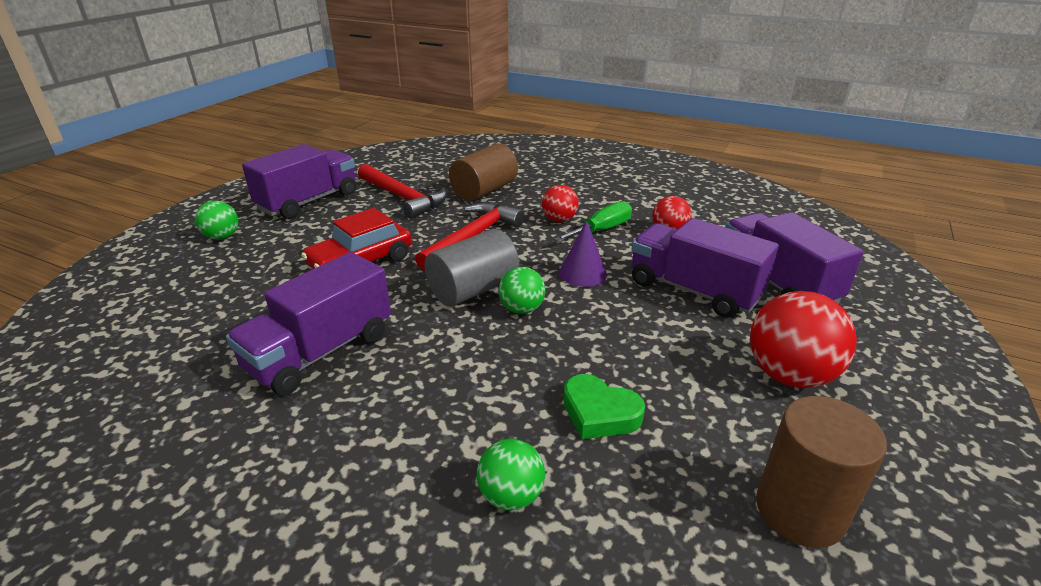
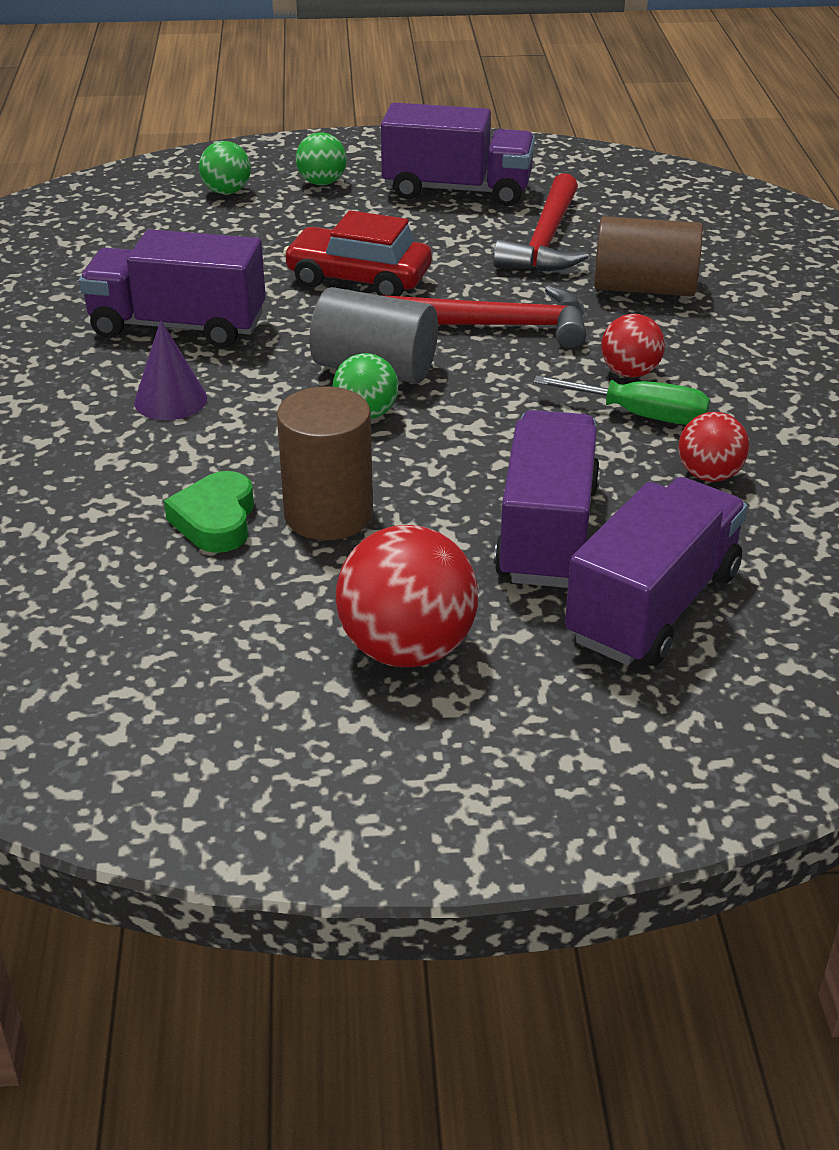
camera: 60 degrees right, 5 degrees up
green ball [477,439,545,511] -> green ball moved to [199,141,251,194]
purple cone [559,220,607,287] -> purple cone moved to [134,320,207,420]
brown cylinder [756,396,887,548] -> brown cylinder moved to [277,386,373,540]

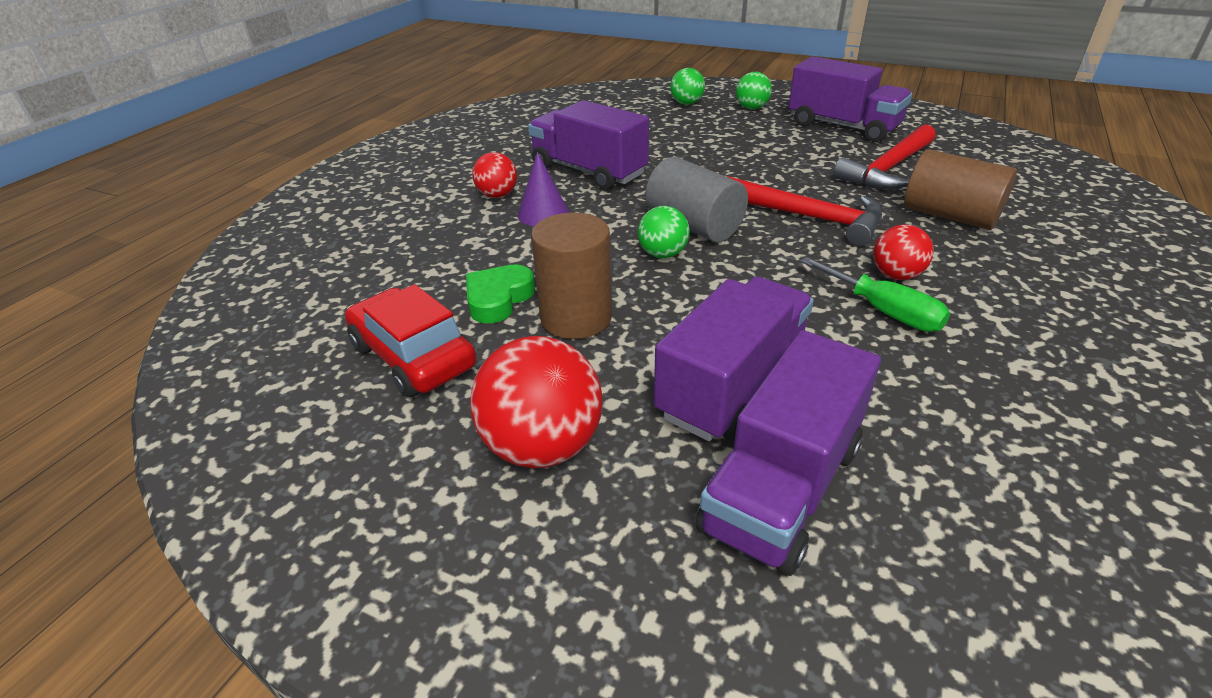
camera: 30 degrees right, 0 degrees up
red car [283,210,432,296] -> red car moved to [345,284,476,397]
purple truck [565,477,747,666] -> purple truck turned 150 degrees clockwise [696,330,881,576]
red ball [678,412,749,482] -> red ball moved to [472,152,517,198]

